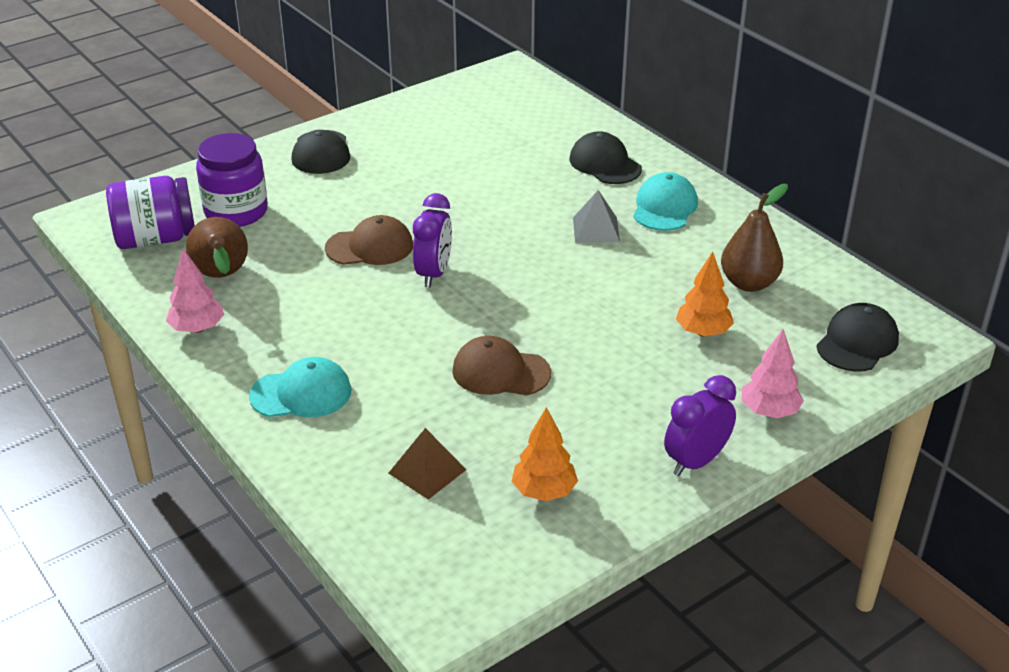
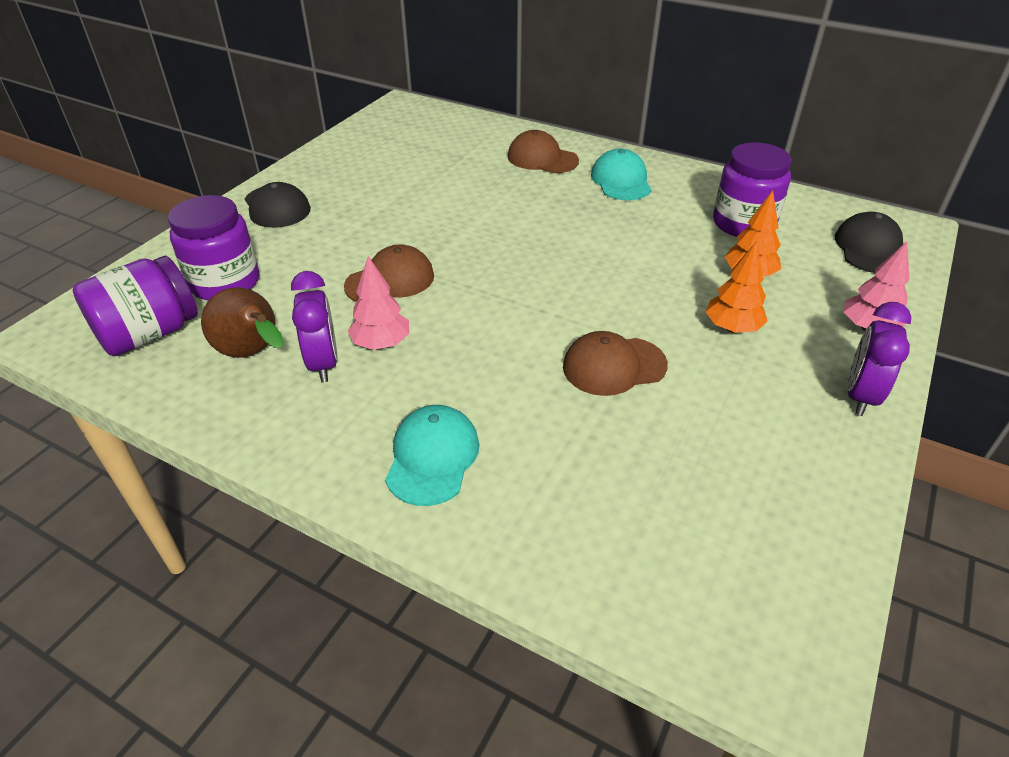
camera: 25 degrees left, 5 degrees up
pink tree [166,249,224,333] -> pink tree moved to [348,256,409,350]
turquoise cap [249,357,351,417] -> turquoise cap turned 45 degrees counterclockwise [385,405,479,506]
brown pyramid [389,428,467,500] -> none
purple clock [413,193,452,288] -> purple clock moved to [291,271,338,383]
orange tree [512,407,578,501] -> orange tree moved to [705,241,768,333]
black cap [570,131,642,184] -> brown cap [508,130,579,173]
grey pyramid [573,190,620,243] -> none
brown pear [721,184,788,292] -> purple jar [713,142,792,237]

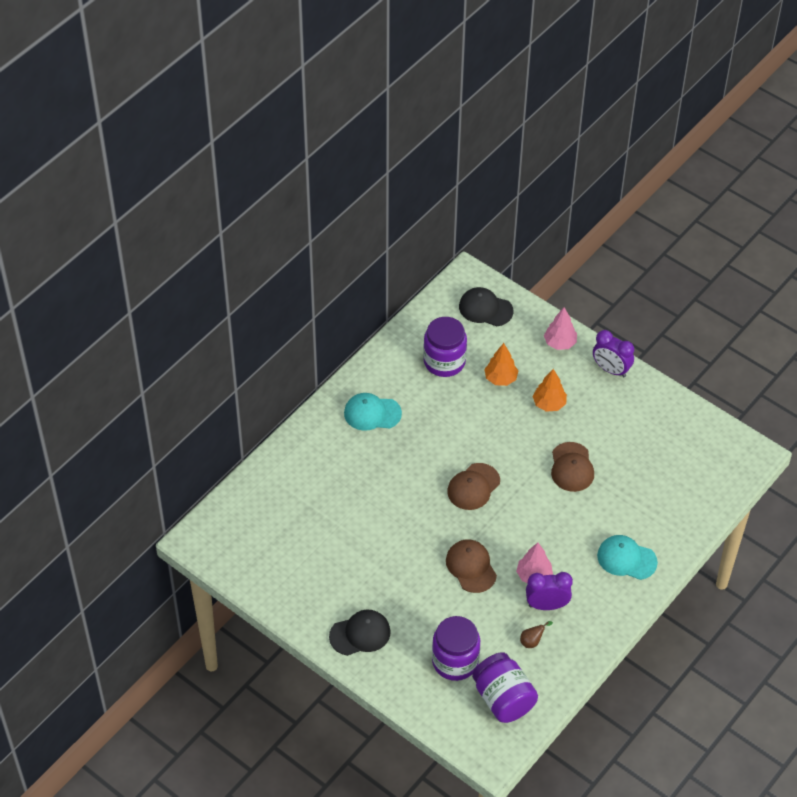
camera: 80 degrees left, 10 degrees up
brown pear [201,287,284,358] -> brown pear [520,621,553,648], size x0.48
brown cap [508,130,579,173] -> brown cap moved to [447,463,500,510]

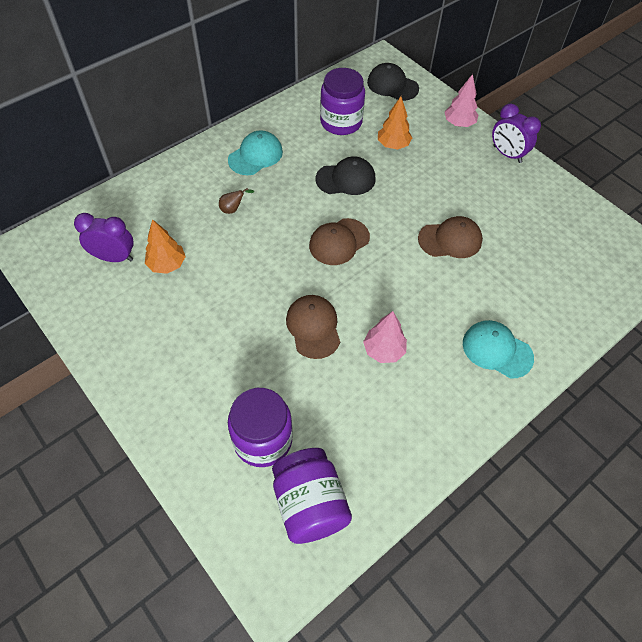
camera: 10 degrees right, 5 degrees up
black cap [329,609,391,656] -> black cap moved to [316,156,376,195]
turquoise cap [344,393,402,431] -> turquoise cap turned 120 degrees clockwise [228,130,283,175]
brown pear [520,621,553,648] -> brown pear moved to [219,188,254,214]
purple clock [526,572,573,610] -> purple clock moved to [74,213,134,262]
orange tree [533,369,567,412] -> orange tree moved to [145,219,186,274]
brown cap [551,442,594,492] -> brown cap turned 105 degrees counterclockwise [418,216,483,258]

